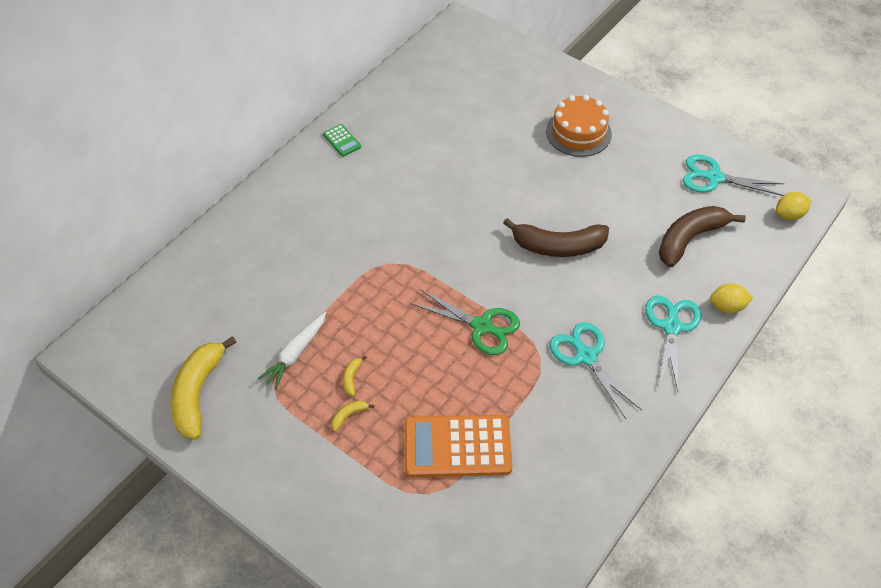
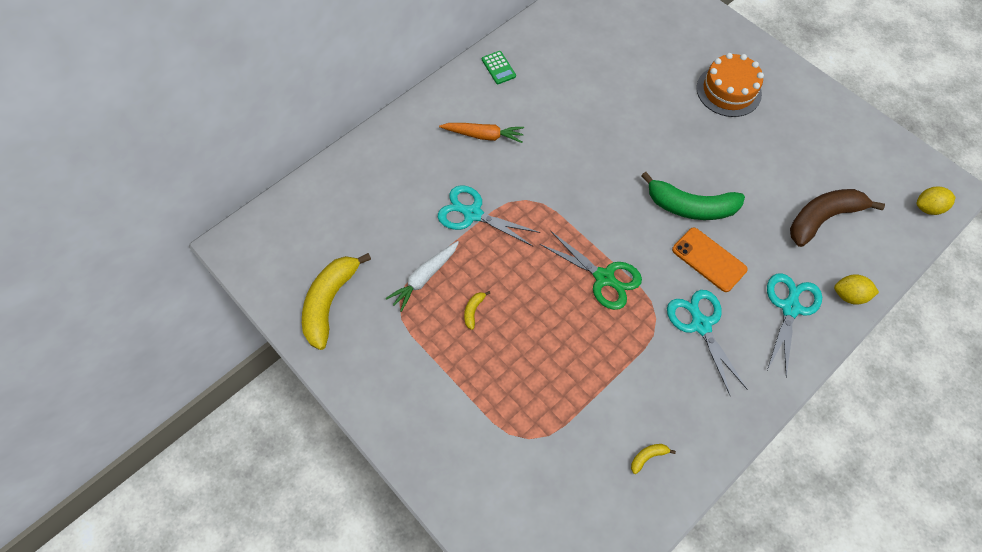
camera: 10 degrees right, 10 degrees up
yellow banana [331,400,374,432] -> yellow banana moved to [631,444,676,474]
orange calculator [405,415,513,477] -> none
brown banana [503,218,609,257] -> green banana [641,172,745,220]
turquoise scissors [683,154,784,196] -> turquoise scissors moved to [438,185,541,246]
none -> orange carrot [439,123,524,143]
none -> orange phone [672,227,748,292]

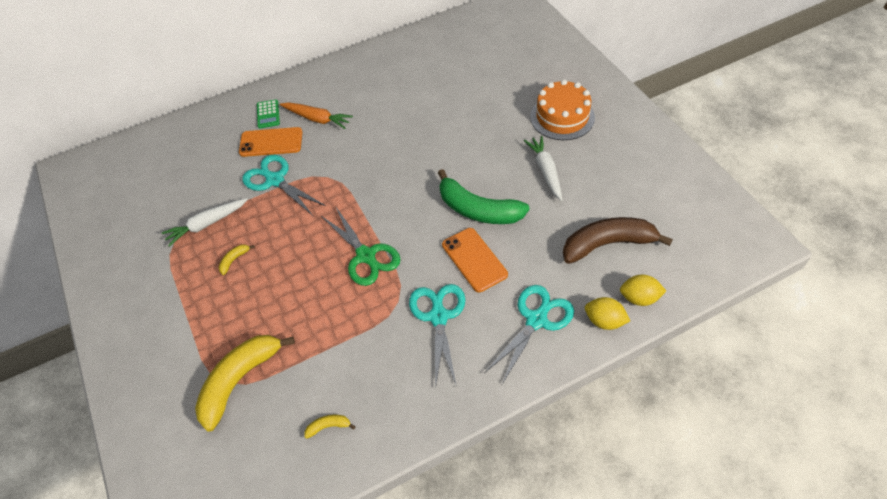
camera: 20 degrees right, 10 degrees down
yellow banana [302,253,371,350] -> yellow banana moved to [195,335,295,431]
green calculator [482,51,516,84] -> green calculator moved to [257,99,280,129]
yellow lemon [917,187,955,215] -> yellow lemon moved to [620,275,666,306]
none -> orange phone [239,127,302,157]
none -> white carrot [524,136,563,201]

